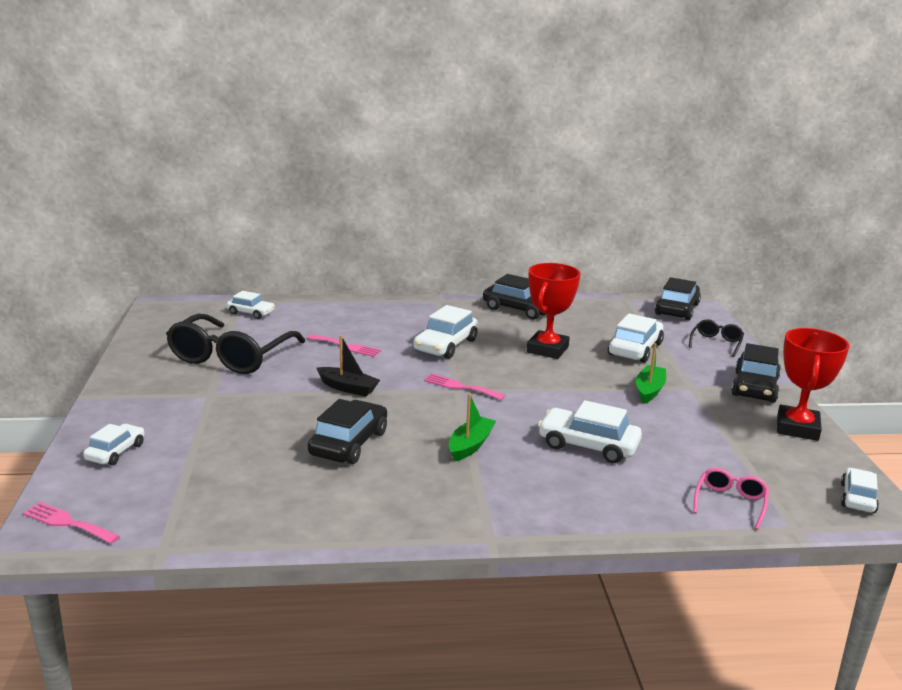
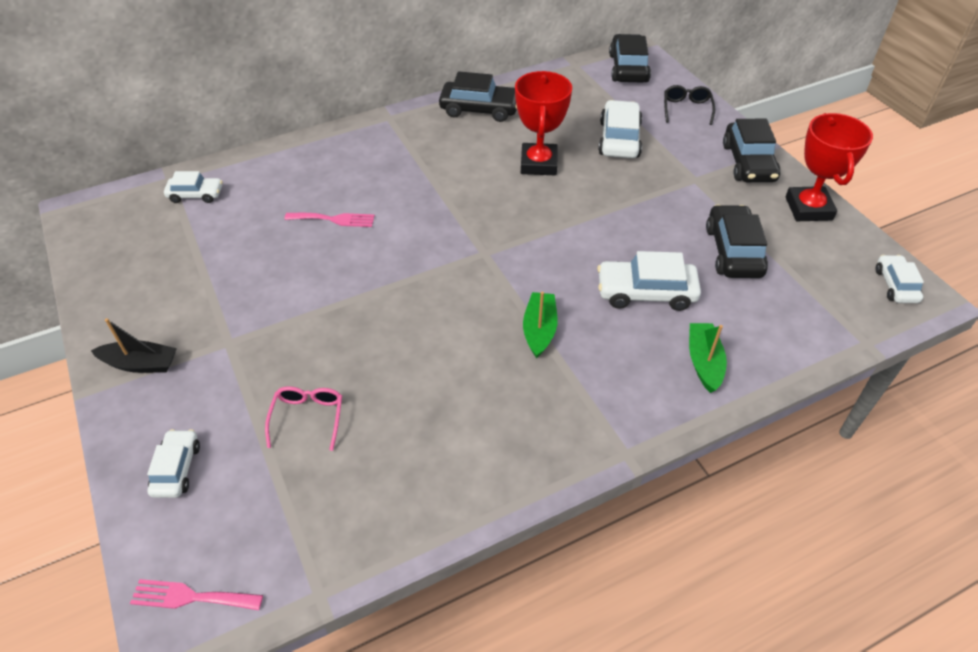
camera: 20 degrees left, 25 degrees up
black glasses [166,314,305,374] -> none
black car [308,399,387,464] -> black car moved to [706,205,768,278]
black boat [317,335,380,396] -> black boat moved to [91,318,177,373]
white car [413,305,478,359] -> none
pink fork [424,374,505,400] -> none
green boat [636,343,666,404] -> green boat moved to [689,323,727,393]
pink glasses [693,468,769,529] -> pink glasses moved to [265,386,342,451]

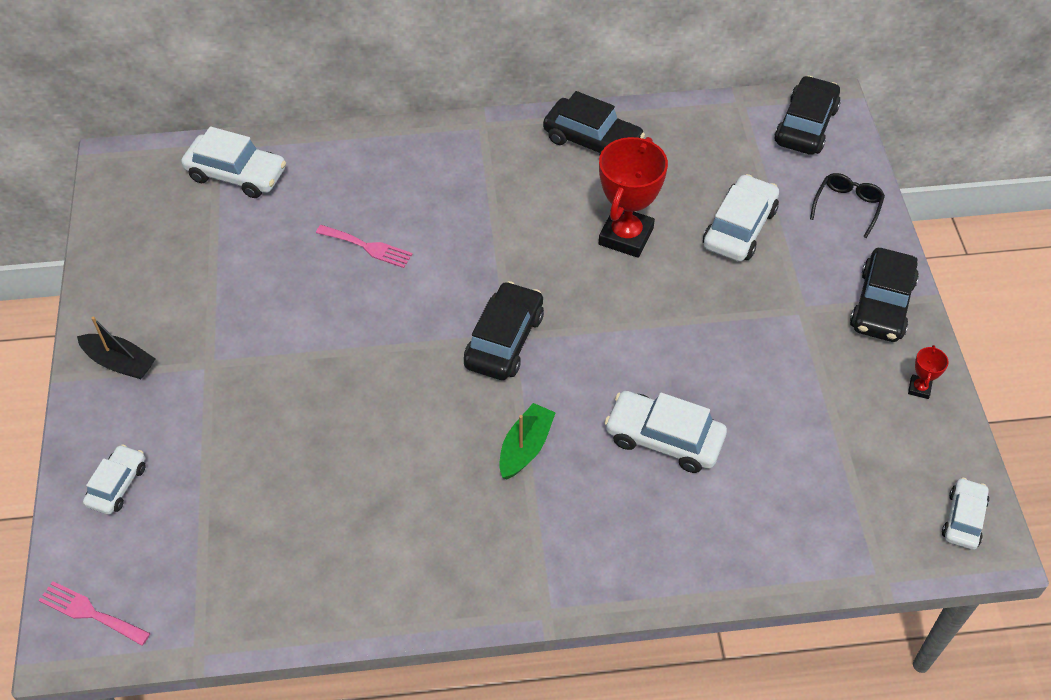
camera: 20 degrees right, 5 degrees up
white car [164,171,222,203] -> white car [181,127,286,198], size x1.62
pink glasses [265,386,342,451] -> none
green boat [689,323,727,393] -> none
black car [706,205,768,278] -> black car moved to [464,281,544,380]
red trophy [785,113,873,221] -> red trophy [908,345,949,399], size x0.43

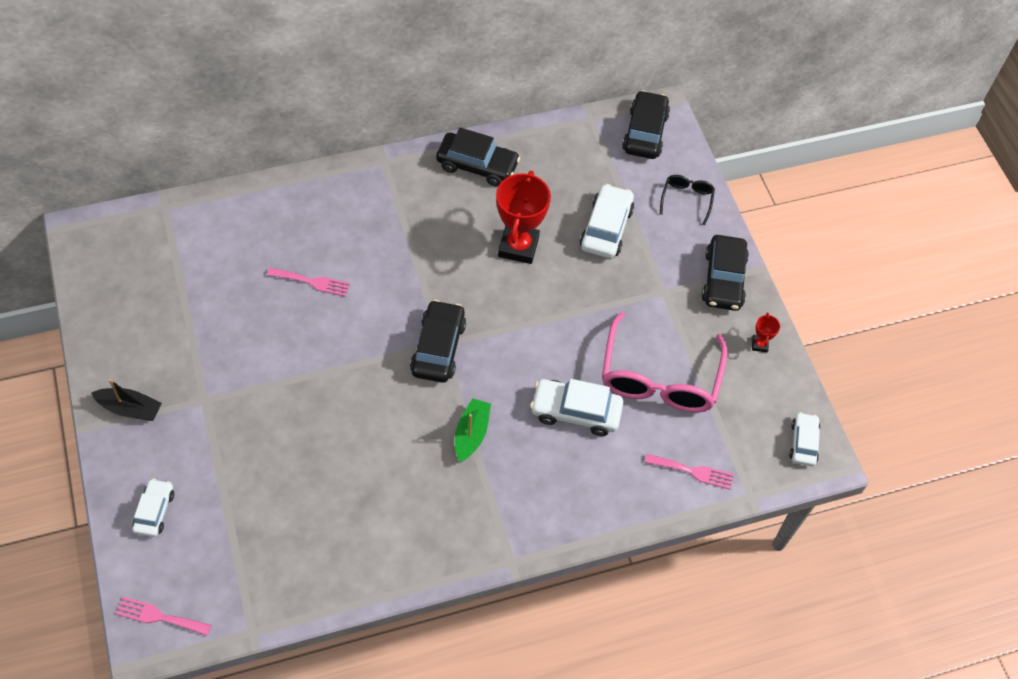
camera: 15 degrees left, 5 degrees up
white car [181,127,286,198] -> none
none -> pink glasses [602,311,728,413]
none -> pink fork [645,454,734,490]

